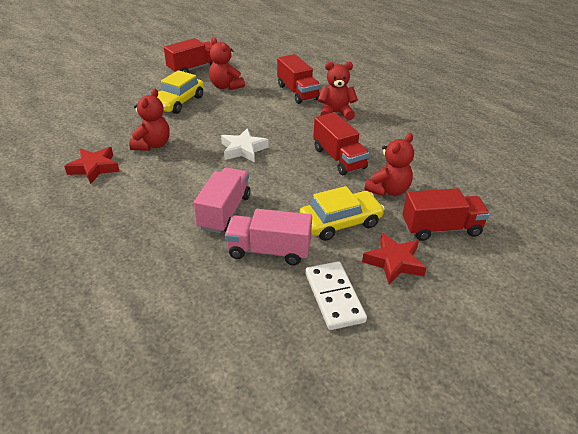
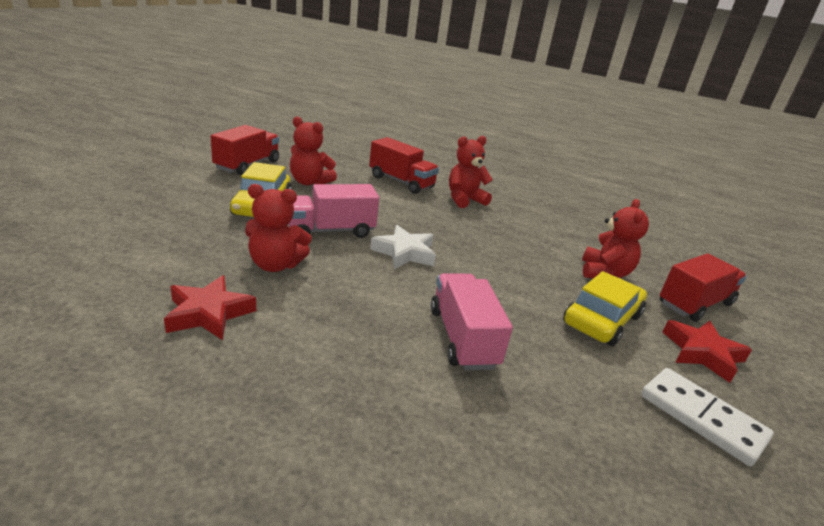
camera: 30 degrees left, 10 degrees down
red teddy bear [129,89,170,151] -> red teddy bear turned 105 degrees clockwise [245,184,312,272]
pink truck [225,209,312,265] -> pink truck moved to [289,184,379,238]
red truck [313,112,370,175] -> none

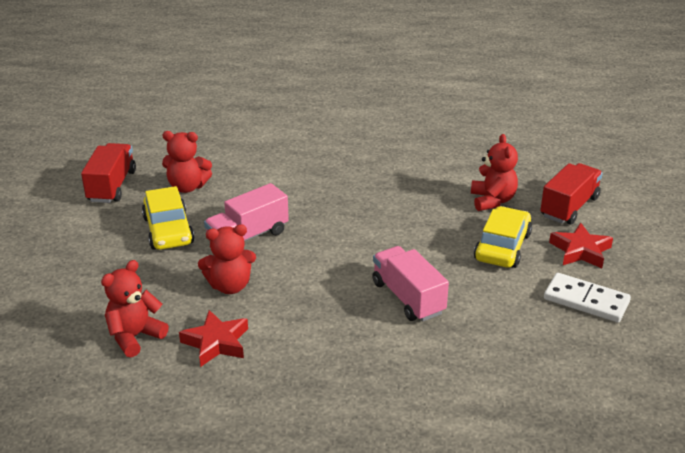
camera: 15 degrees left, 5 degrees up
red truck [369,137,439,194] -> none
white star [370,225,436,269] -> none
red teddy bear [449,136,493,208] -> red teddy bear moved to [101,260,169,357]

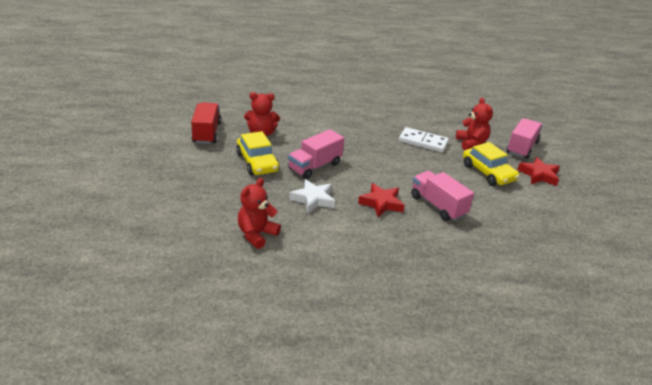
camera: 10 degrees left, 0 degrees up
red star [179,310,248,367] -> red star moved to [358,183,405,217]
red teddy bear [198,224,256,294] -> white star [289,179,335,213]
yellow car [474,206,532,268] -> yellow car turned 135 degrees clockwise [463,142,520,186]
red truck [540,163,603,225] -> pink truck [507,118,543,159]
white domino [544,273,631,323] -> white domino moved to [399,127,449,152]

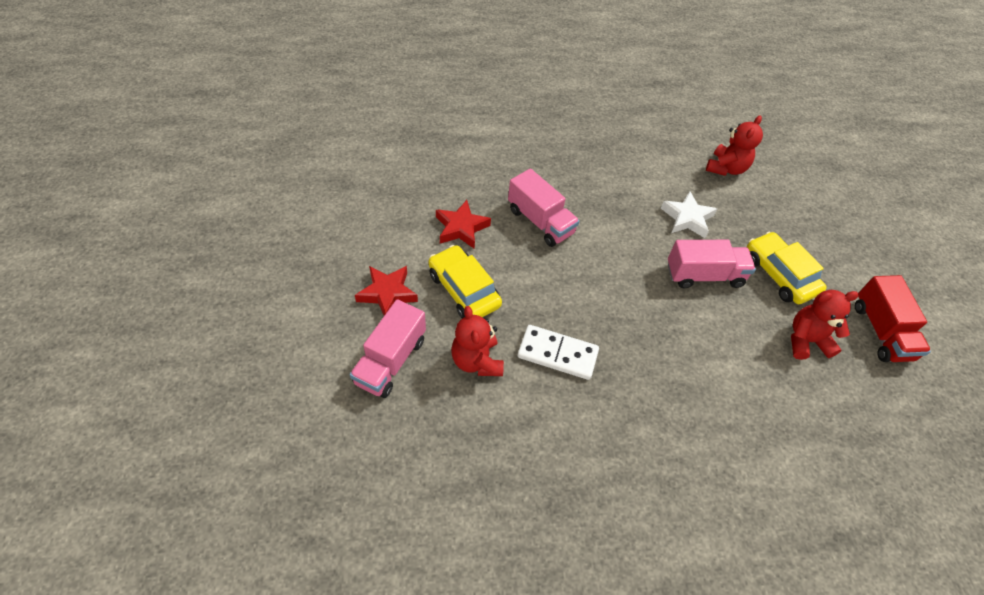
camera: 175 degrees right, 20 degrees up
pink truck [288,129,344,179] -> pink truck turned 45 degrees clockwise [668,240,756,288]
red star [358,183,405,217] -> red star moved to [436,200,491,249]

